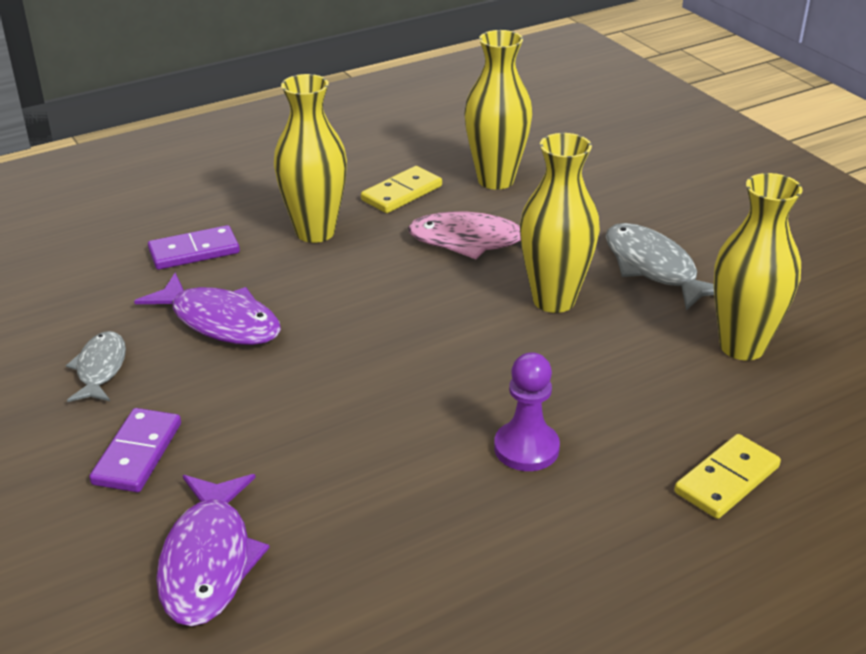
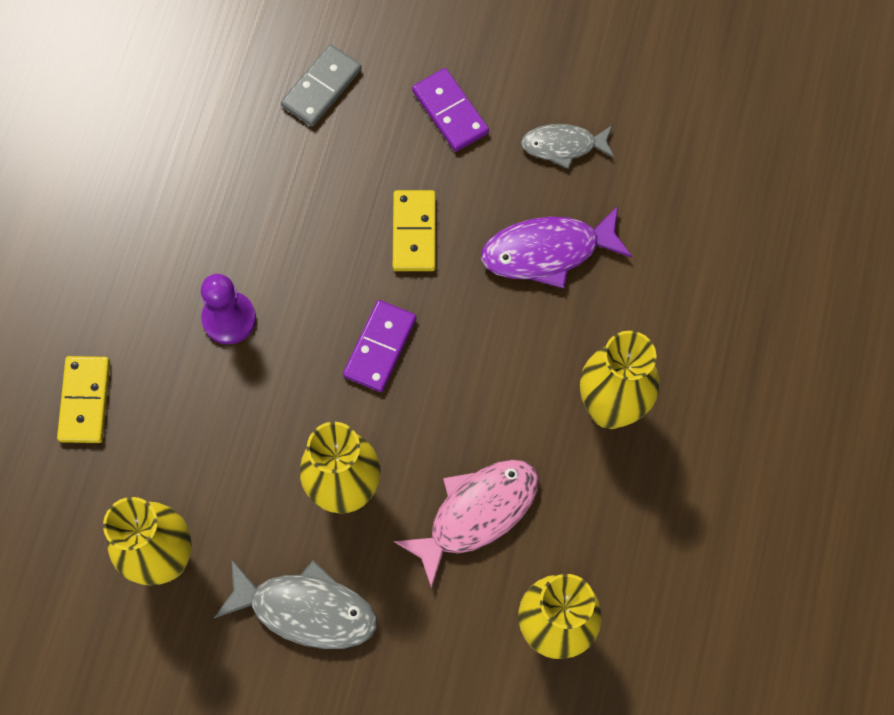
camera: 135 degrees right, 35 degrees up
grey fish [66,331,126,402] -> grey fish turned 135 degrees clockwise [521,124,614,169]
purple domino [148,225,240,270] -> purple domino moved to [343,300,416,392]
purple fish [156,474,270,626] -> grey domino [281,45,362,126]
yellow domino [361,166,442,213] -> yellow domino moved to [393,190,436,271]

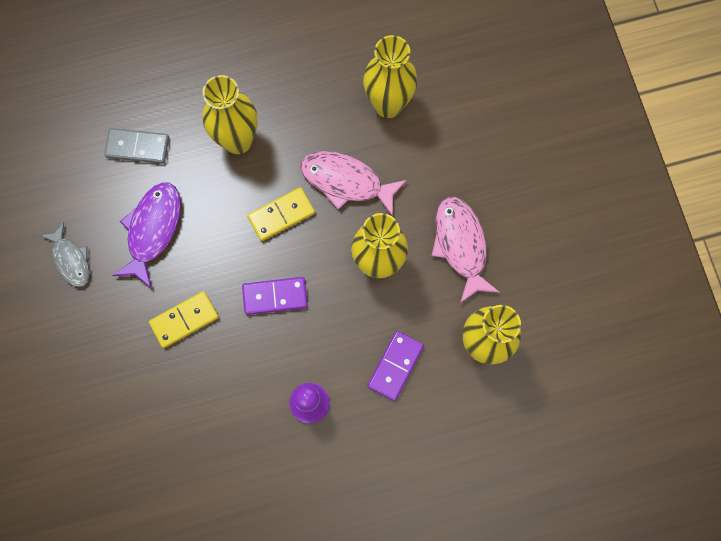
camera: 120 degrees left, 5 degrees up
yellow domino [57,356,110,443] -> yellow domino moved to [247,187,315,241]
grey fish [214,559,377,649] -> pink fish [432,197,500,303]
grey domino [281,45,362,126] -> grey domino moved to [104,128,169,164]
purple domino [412,68,489,152] -> purple domino moved to [368,331,424,401]
purple fish [481,206,632,289] -> purple fish turned 120 degrees counterclockwise [112,182,181,288]

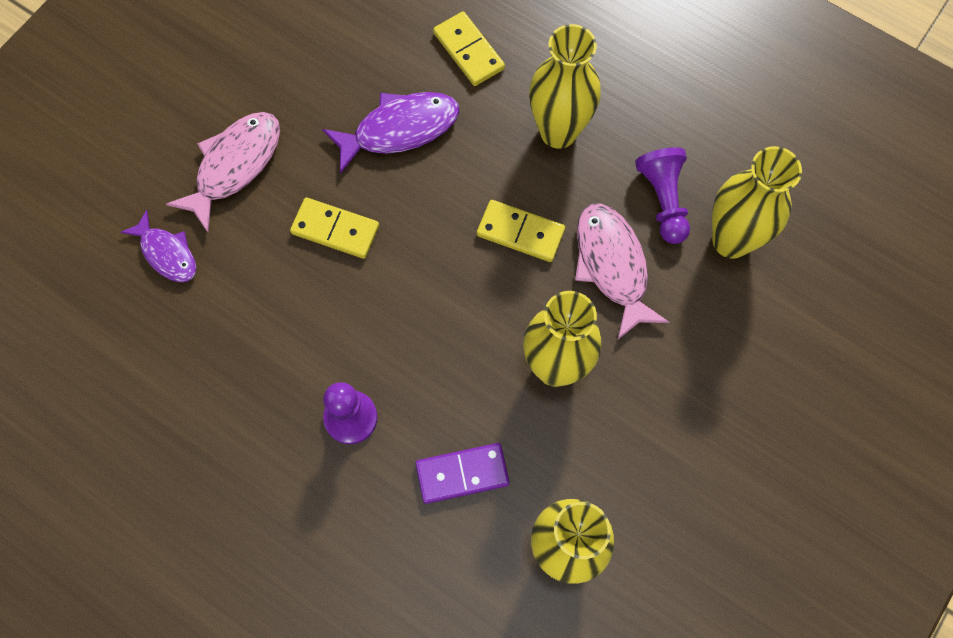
camera: 50 degrees right, 5 degrees down
grey fish [40,222,89,287] -> none
grey domino [104,128,169,164] -> yellow domino [433,11,505,86]
purple domino [242,277,308,315] -> none
pink fish [432,197,500,303] -> pink fish moved to [166,112,280,232]
none -> purple fish [121,210,196,282]
none -> purple pawn [635,147,690,244]

